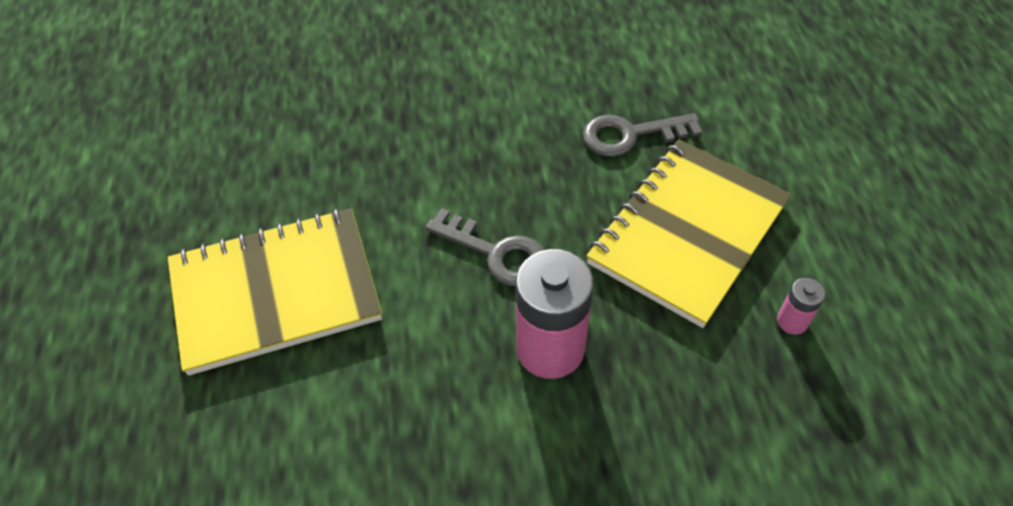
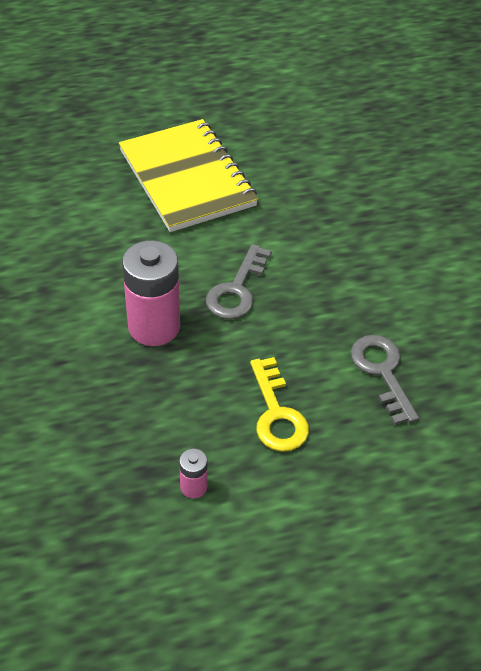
camera: 80 degrees right, 5 degrees down
yellow notebook [586,139,791,328] -> yellow key [250,357,309,452]

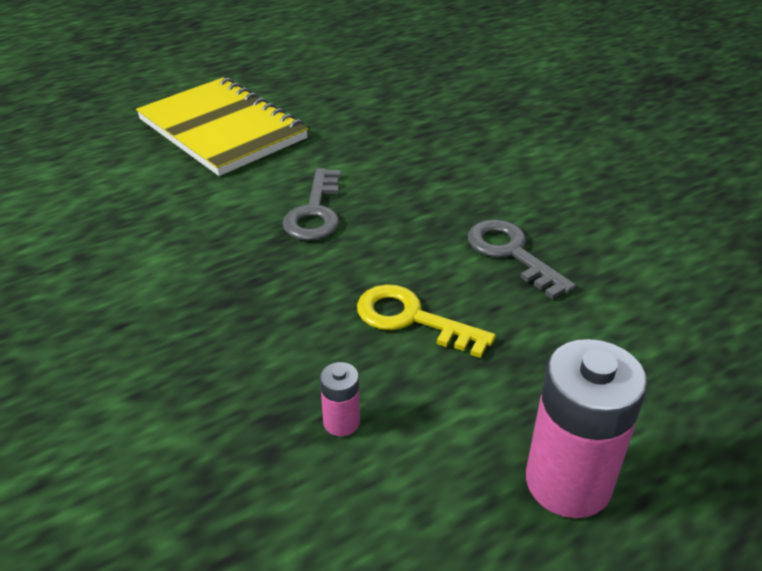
camera: 15 degrees left, 10 degrees down
pink battery [122,240,180,346] -> pink battery moved to [526,339,648,518]
yellow key [250,357,309,452] -> yellow key turned 150 degrees clockwise [357,284,496,358]

